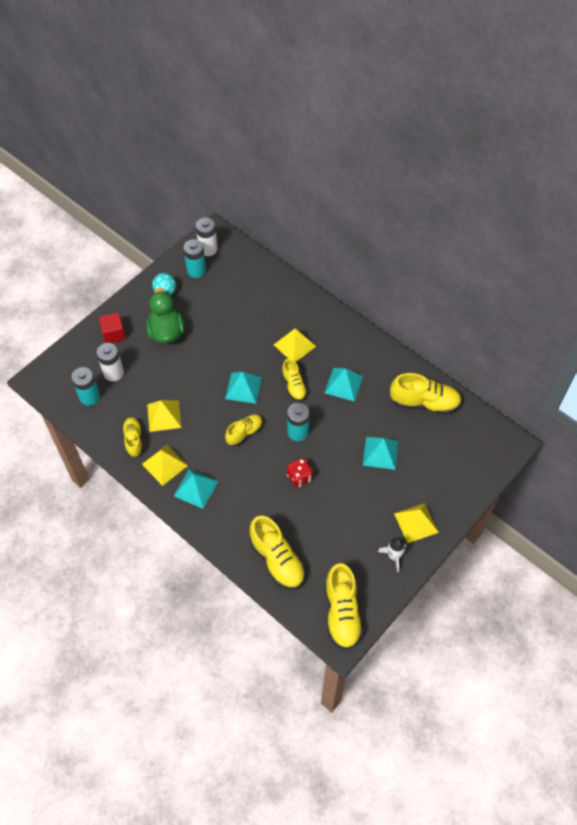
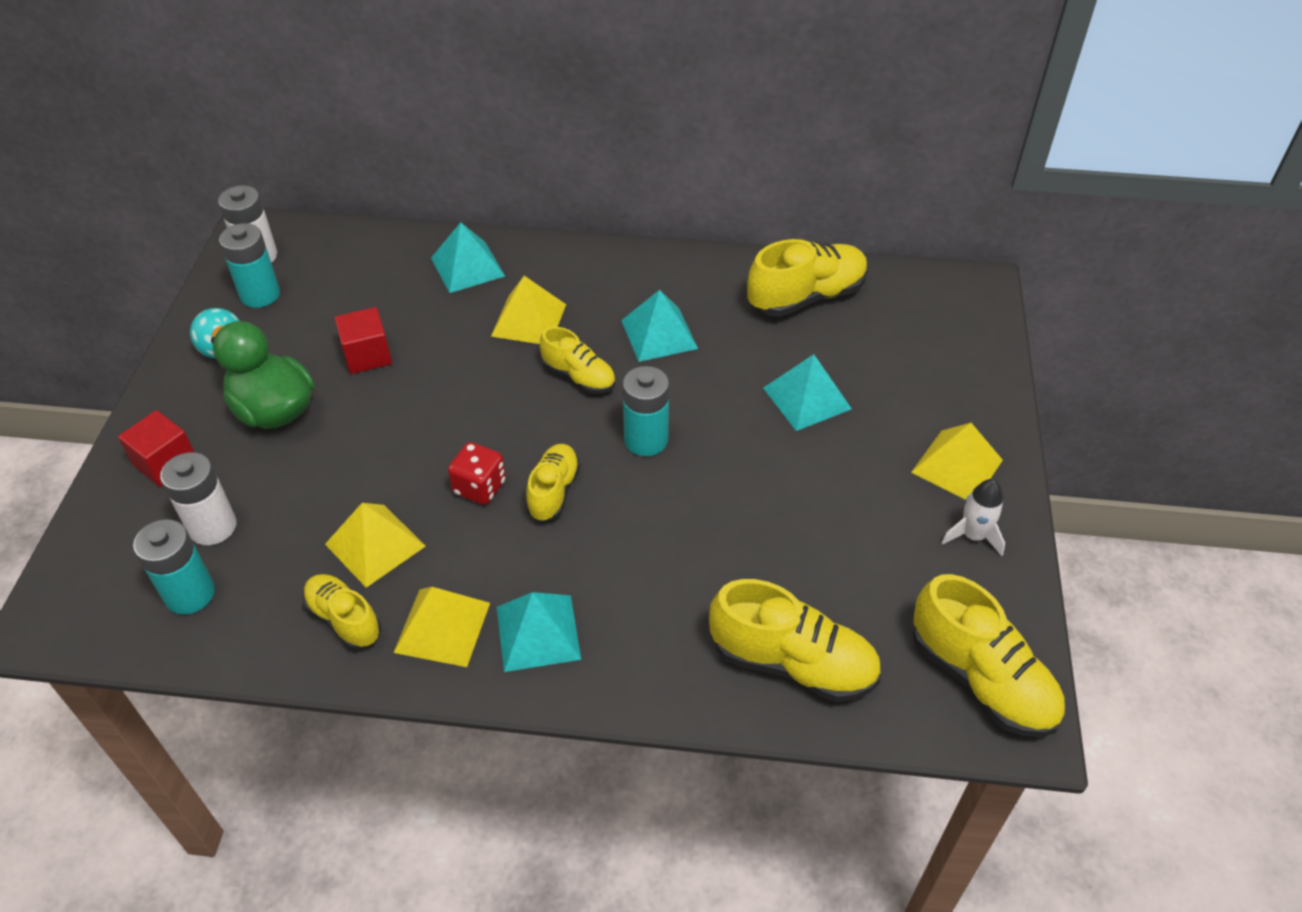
camera: 35 degrees left, 10 degrees down
turquoise pyramid [225,372,262,404] -> turquoise pyramid moved to [431,222,505,293]
red dice [287,458,313,488] -> red dice moved to [448,442,506,505]
none -> red cube [335,307,392,374]

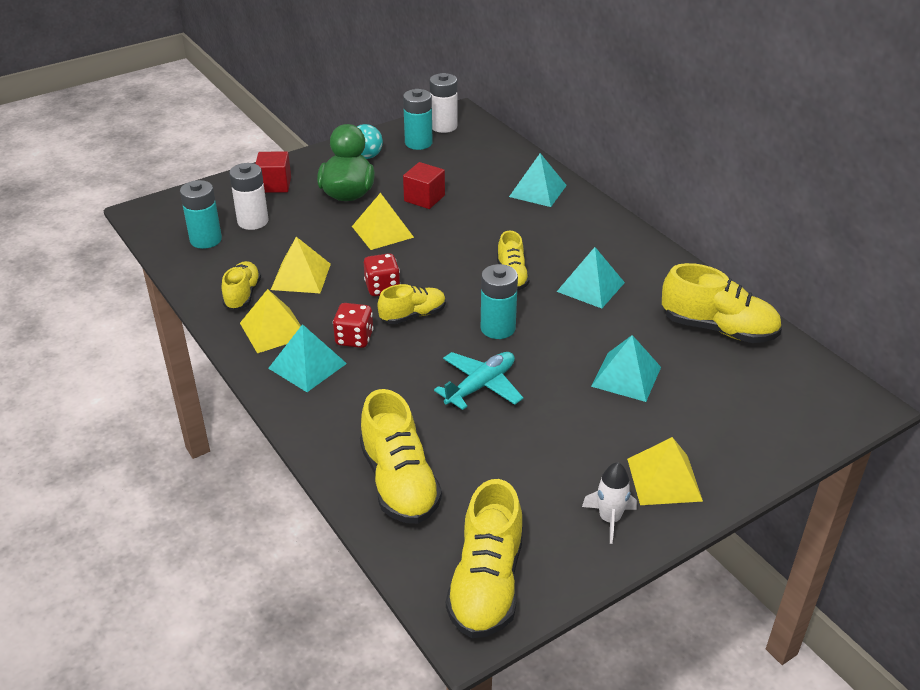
camera: 50 degrees right, 10 degrees down
yellow pyramid [491,276,566,344] -> yellow pyramid moved to [352,193,414,250]
none -> red dice [333,303,374,348]
none -> turquoise plane [434,352,523,410]

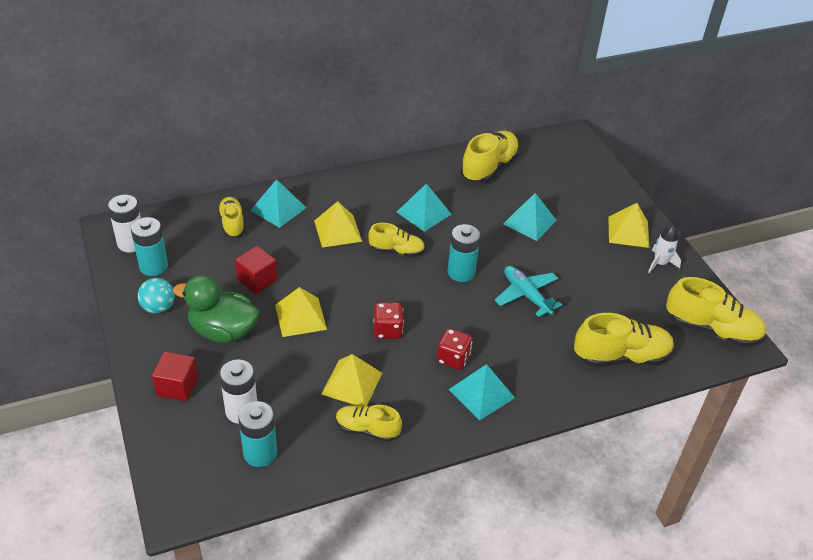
camera: 80 degrees left, 5 degrees up
yellow pyramid [240,289,301,353] -> yellow pyramid moved to [314,201,362,248]
yellow shoe [377,284,446,324] -> yellow shoe moved to [218,197,245,238]

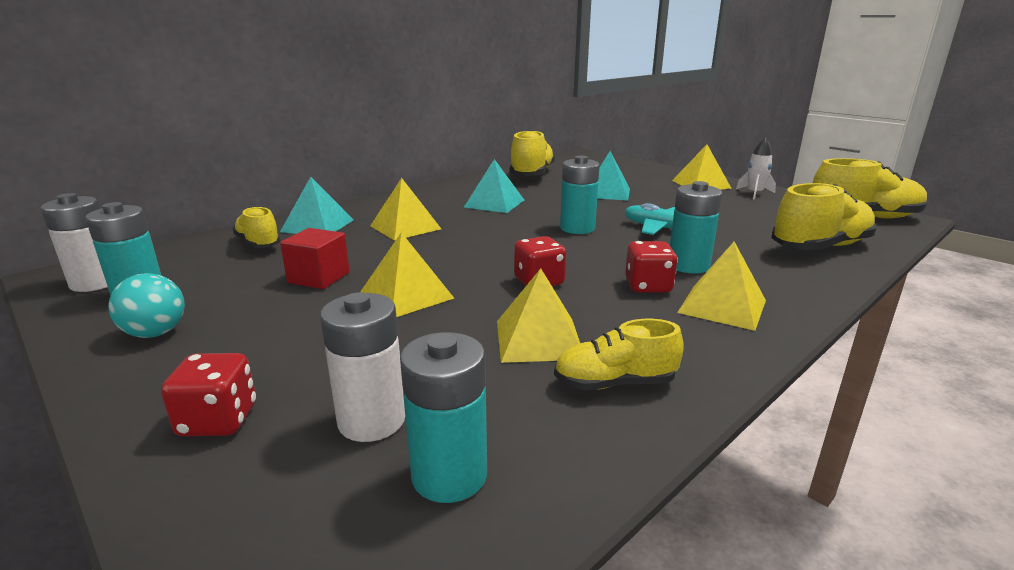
camera: 20 degrees left, 20 degrees down
red cube [152,352,198,401] -> red dice [161,353,256,436]
green duck [173,275,259,343] -> none
yellow shoe [368,223,425,257] -> none
turquoise pyramid [449,364,515,421] -> yellow pyramid [677,241,766,331]
none -> turquoise battery [670,181,722,274]

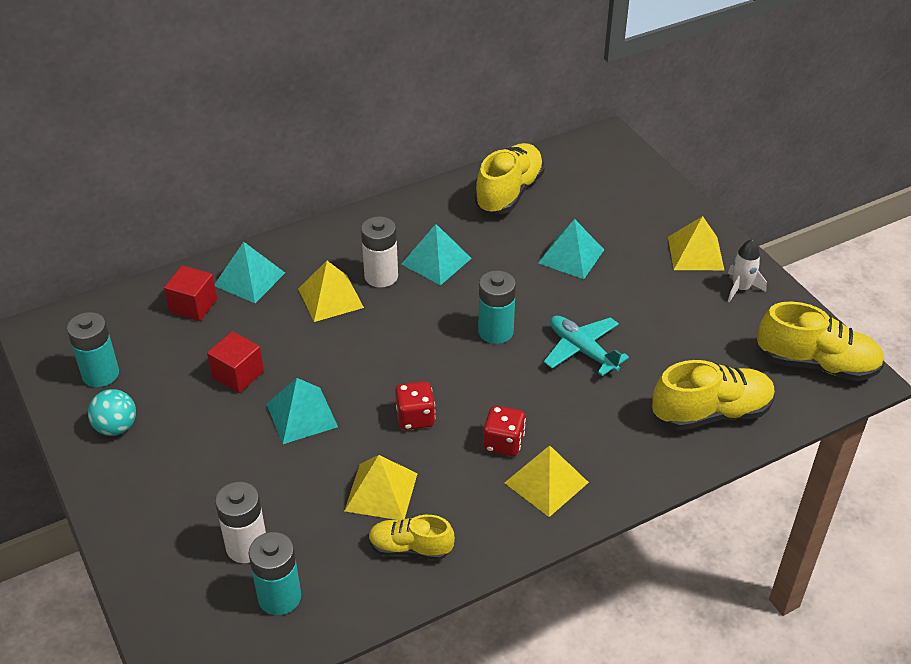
camera: 15 degrees right, 20 degrees up
white battery [41,193,108,292] -> white battery moved to [361,216,398,288]
red dice [161,353,256,436] -> none
yellow shoe [232,207,281,248] -> red cube [164,265,217,321]
yellow pyramid [360,232,454,317] -> turquoise pyramid [266,378,338,444]
turquoise battery [670,181,722,274] -> none

